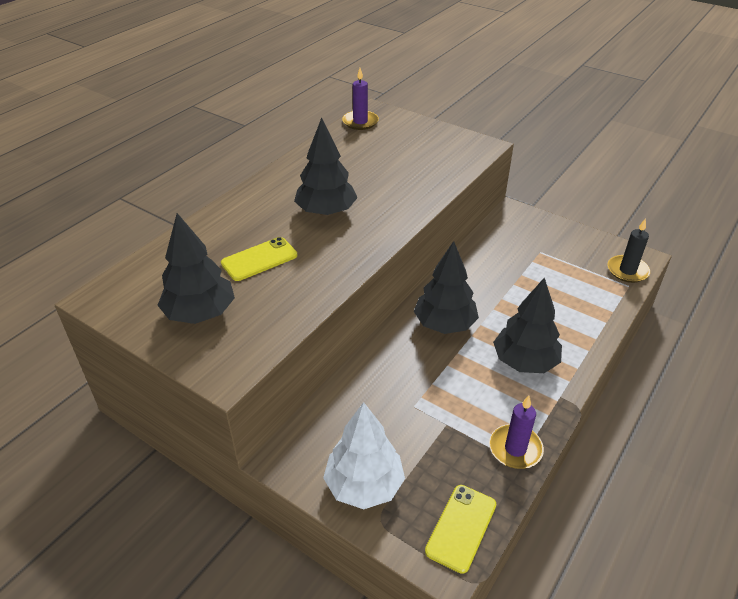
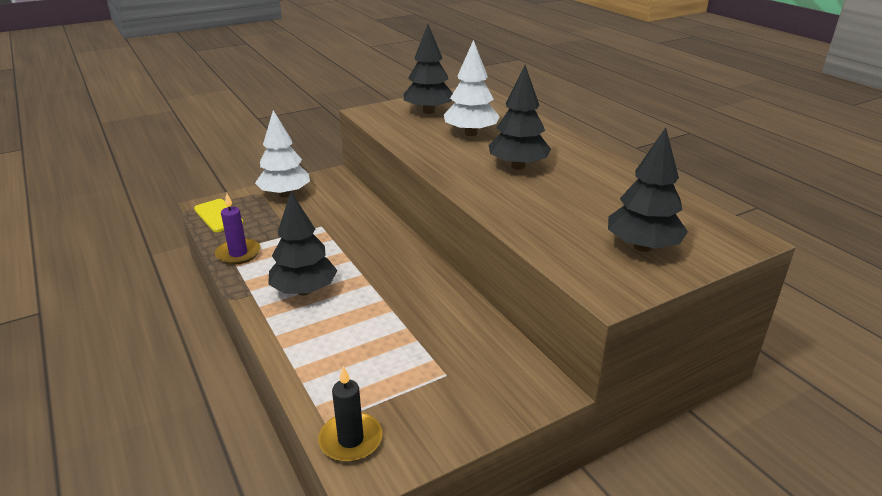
camera: 115 degrees right, 10 degrees down
yellow phone [221,237,297,281] -> white tree [444,40,500,136]
purple candle [342,68,379,130] -> none
black tree [414,241,479,334] -> black tree moved to [608,128,688,252]

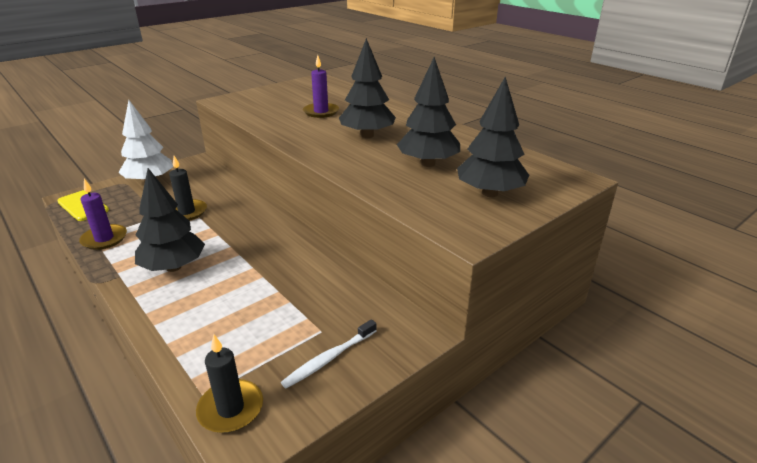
camera: 10 degrees left, 0 degrees up
black tree [404,24,453,114] -> black tree moved to [397,57,460,167]
white tree [444,40,500,136] -> purple candle [303,55,339,118]
none -> black candle [169,156,207,221]
none -> white toothbrush [281,319,377,388]

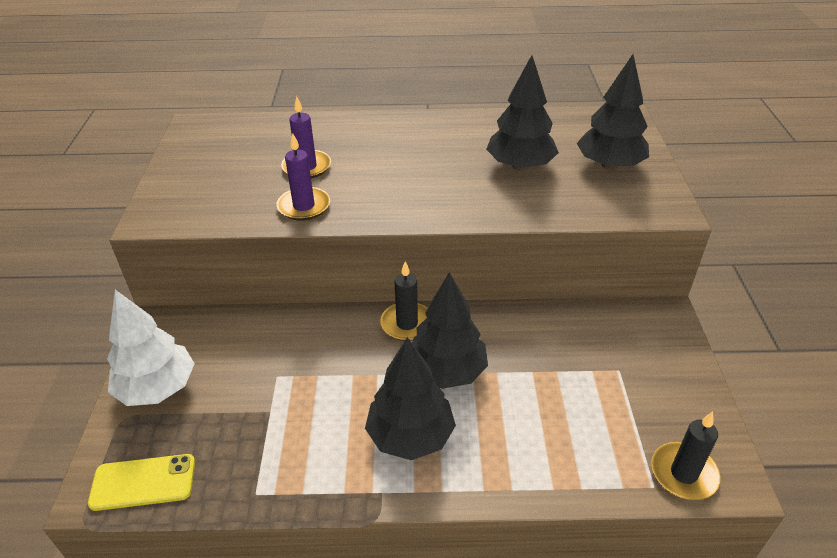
camera: 50 degrees left, 10 degrees up
purple candle [79,179,127,250] -> purple candle moved to [277,133,330,221]
black candle [169,156,207,221] -> black candle moved to [380,261,427,341]
white toothbrush [281,319,377,388] -> none
black tree [339,38,396,138] -> black tree moved to [412,272,488,389]

